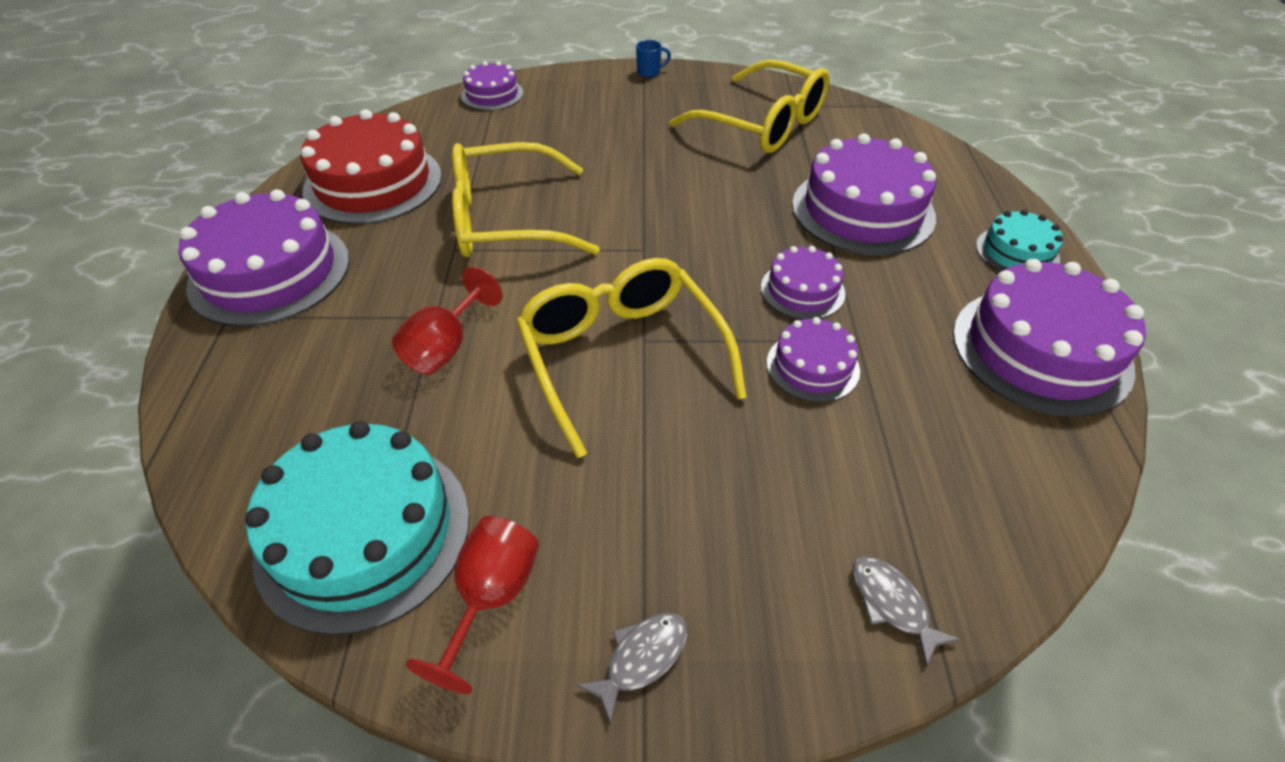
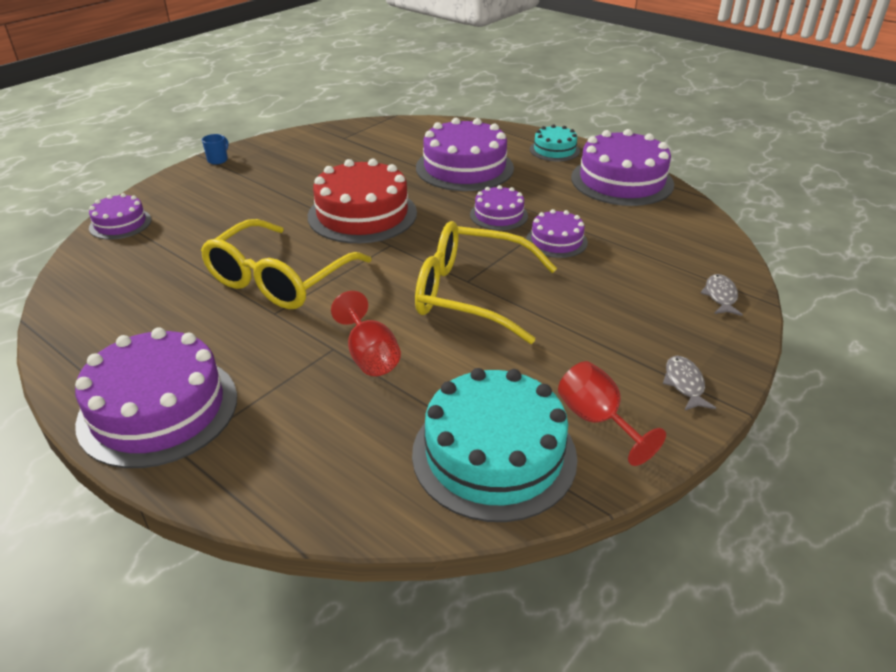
camera: 50 degrees left, 10 degrees down
red cake [300,109,442,224] -> red cake moved to [308,159,417,243]
yellow glasses [669,60,830,153] -> none
grey fish [852,556,960,666] -> grey fish turned 90 degrees clockwise [701,274,743,316]

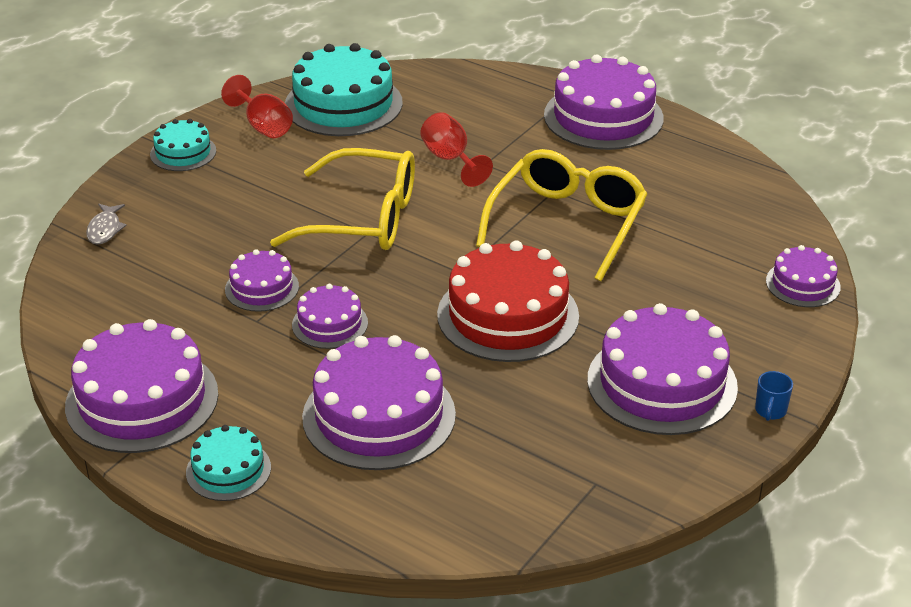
camera: 175 degrees right, 0 degrees up
grey fish [663,356,716,411] -> turquoise cake [150,119,216,171]
none -> purple cake [587,303,738,435]

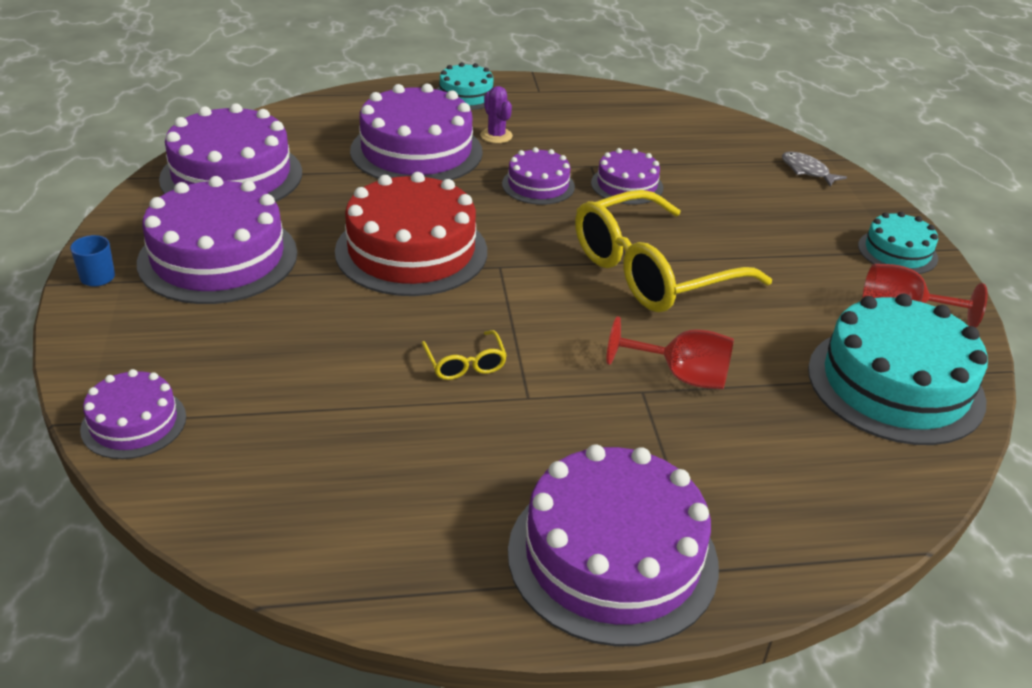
camera: 135 degrees right, 0 degrees up
purple cake [65,319,218,453] -> purple cake moved to [159,103,302,202]
yellow glasses [476,149,647,281] -> yellow glasses [422,330,507,380], size x0.41
none -> purple cactus [480,86,513,143]

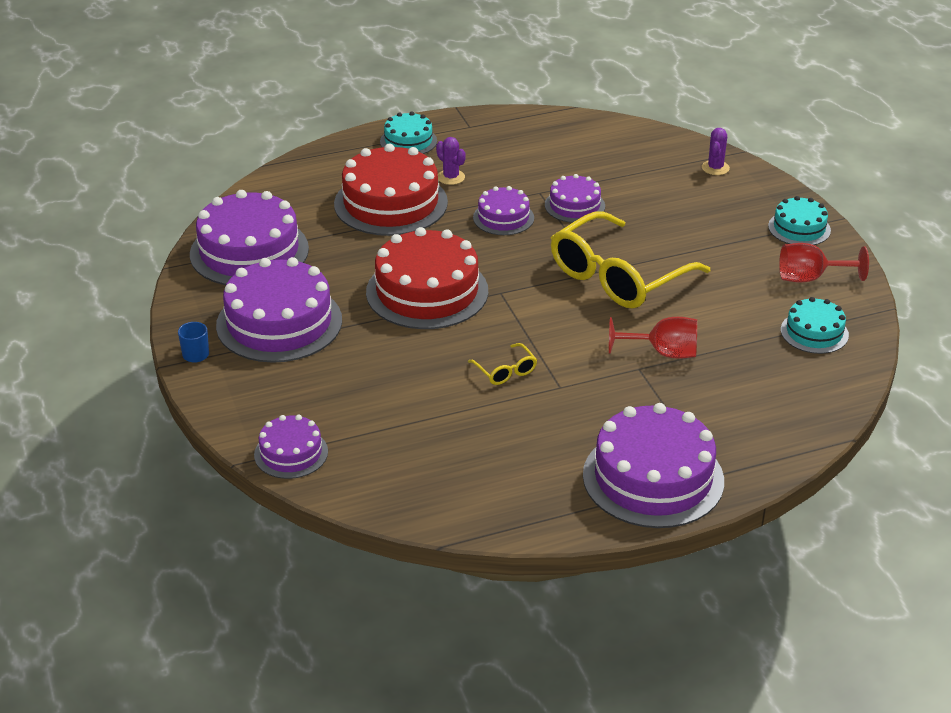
camera: 10 degrees left, 0 degrees up
purple cake [350,84,483,181] -> red cake [334,144,448,236]
grey fish [782,152,847,187] -> purple cactus [702,128,730,175]
turquoise cake [808,294,988,445] -> turquoise cake [781,297,849,354], size x0.53

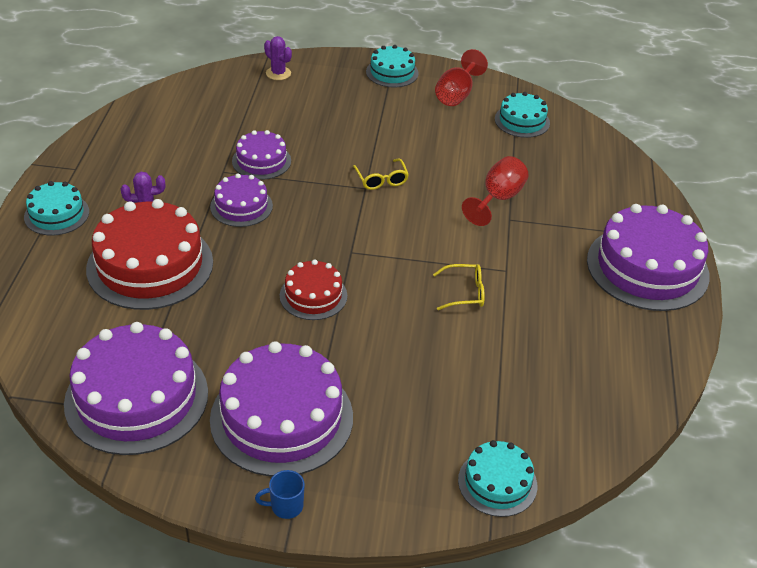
camera: 65 degrees left, 5 degrees up
purple cake [254,415,328,479] -> turquoise cake [458,440,537,517]
red cake [366,227,488,329] -> red cake [280,260,347,320], size x0.53
yellow glasses [551,211,710,309] -> yellow glasses [353,159,409,190], size x0.41

